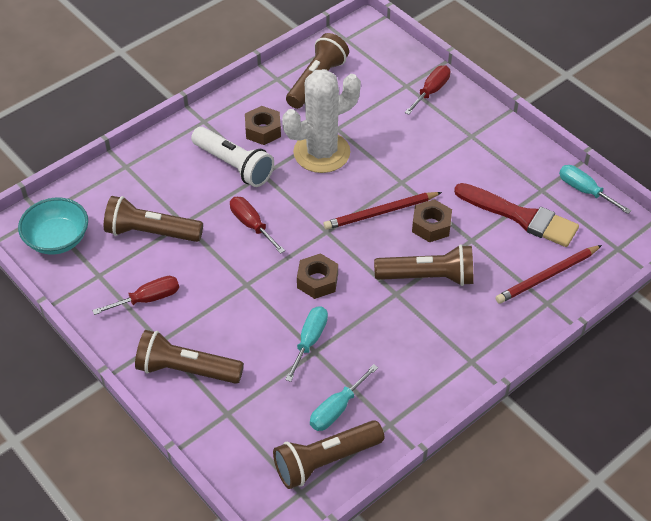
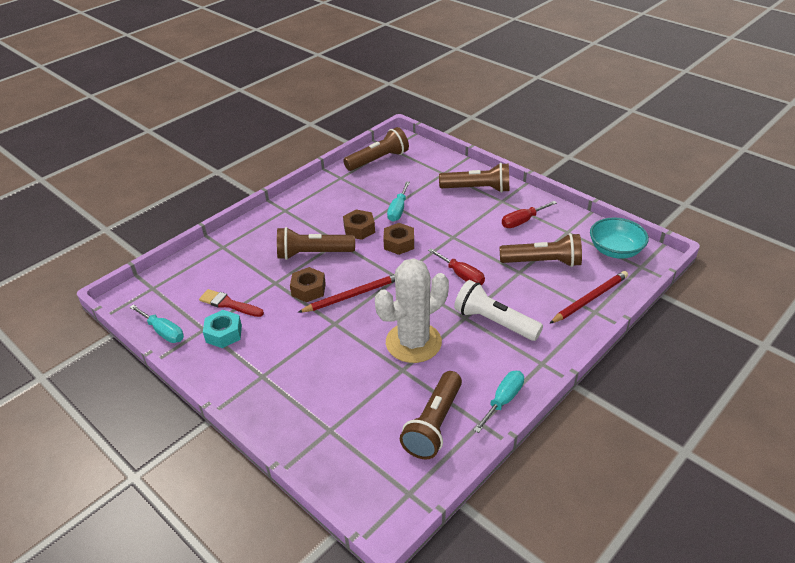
camera: 175 degrees right, 10 degrees down
brown nut [245,106,281,145] -> brown nut moved to [343,209,375,240]
turquoise screwdriver [310,364,378,431] -> turquoise screwdriver moved to [474,371,524,433]
red screwdriver [405,65,450,115] -> none
red brush [454,183,579,247] -> red brush [199,289,264,317], size x0.62
red pencil [495,245,602,304] -> red pencil moved to [549,271,628,324]
none -> turquoise nut [203,310,242,348]

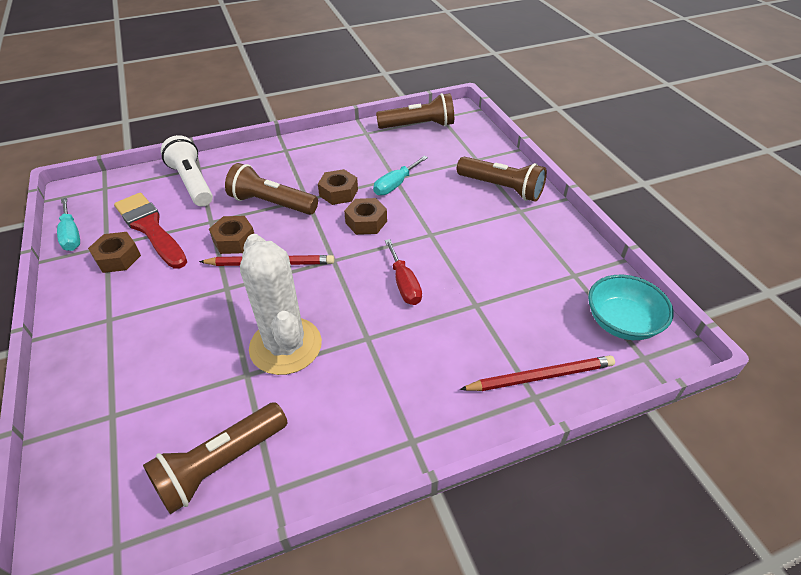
camera: 25 degrees right, 5 degrees up
red brush [199,289,264,317] -> red brush [114,193,187,269], size x1.62
turquoise nut [203,310,242,348] -> brown nut [88,232,141,273]
white cactus [375,258,449,363] -> white cactus turned 75 degrees clockwise [240,234,322,375]
white flashlight [454,280,543,341] -> white flashlight moved to [161,135,213,206]
turquoise screwdriver [474,371,524,433] -> none
brown flashlight [499,233,582,267] -> none
red screwdriver [502,201,557,228] -> none

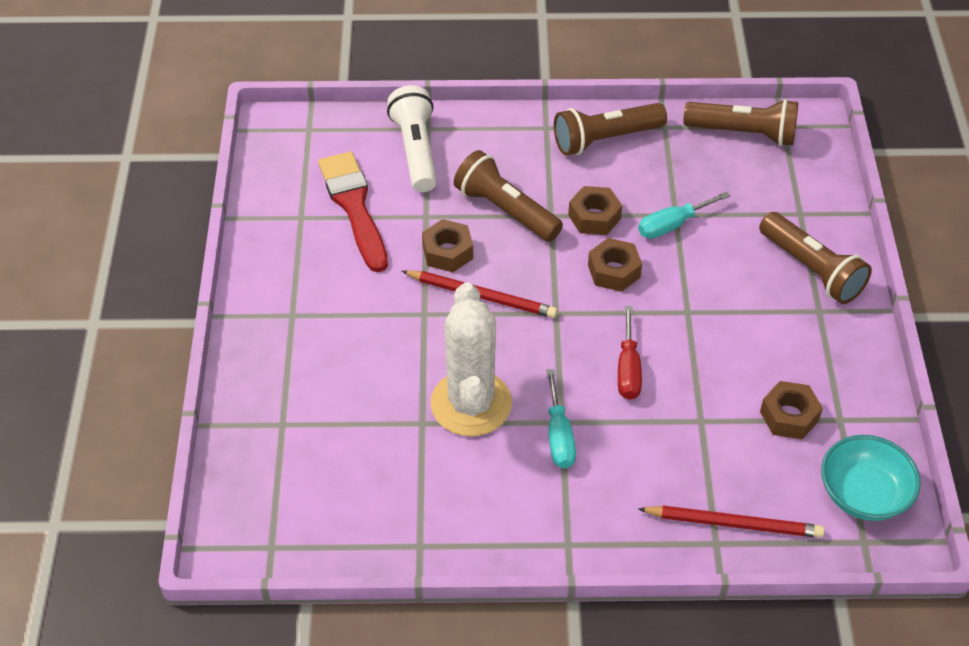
camera: 20 degrees right, 5 degrees up
turquoise screwdriver [57,198,80,251] -> turquoise screwdriver moved to [546,369,576,469]
brown nut [88,232,141,273] -> brown nut moved to [760,381,823,440]
brown flashlight [143,402,287,514] -> brown flashlight moved to [554,103,667,155]

